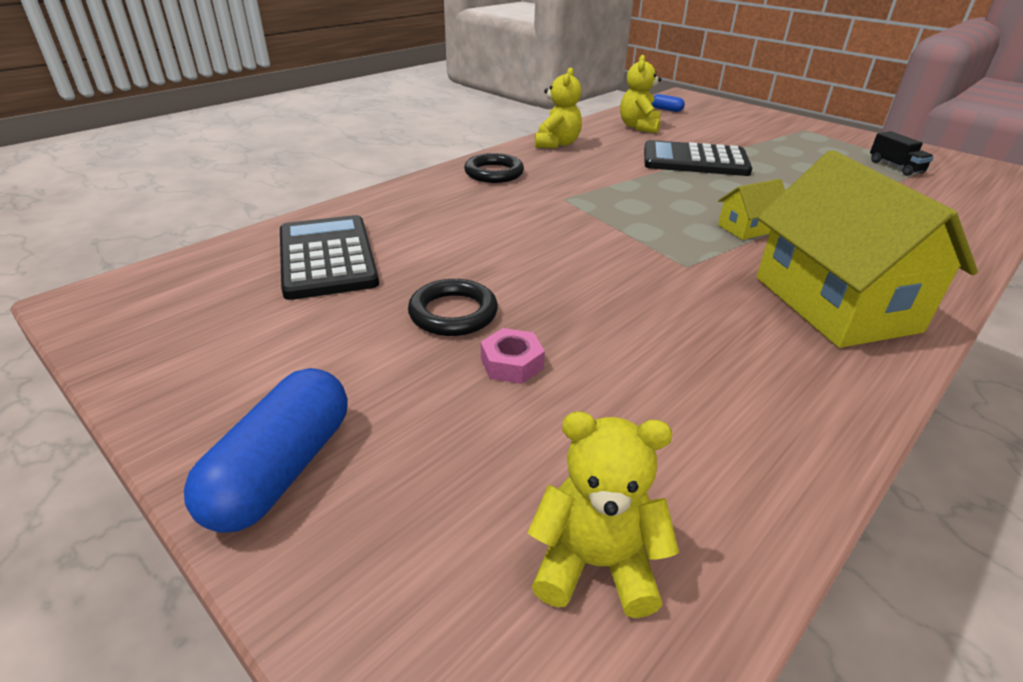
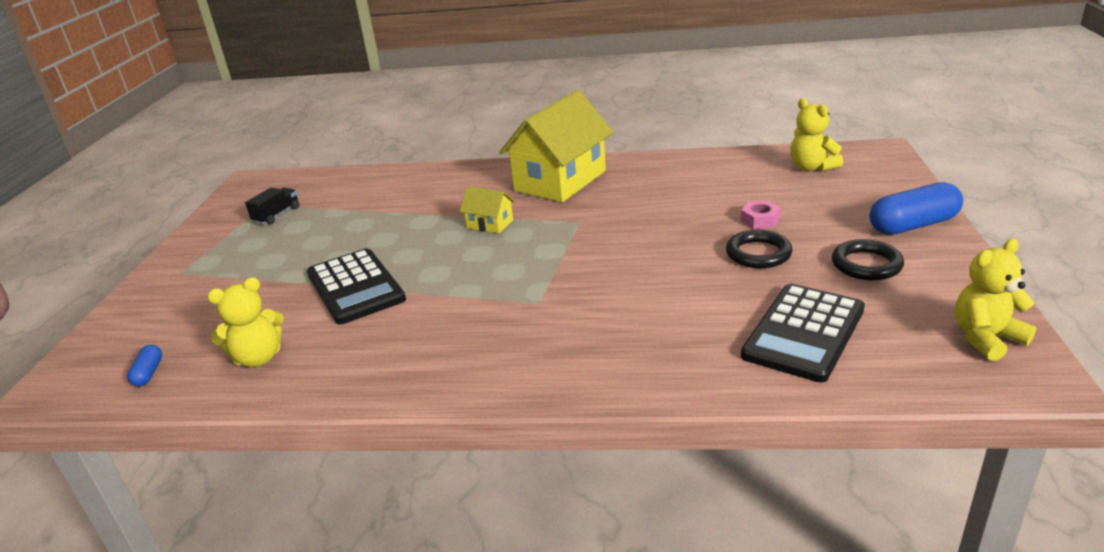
camera: 125 degrees left, 5 degrees down
black ring [464,153,524,183] -> black ring moved to [832,239,904,281]
yellow teddy bear [535,67,582,148] -> yellow teddy bear moved to [955,239,1037,361]

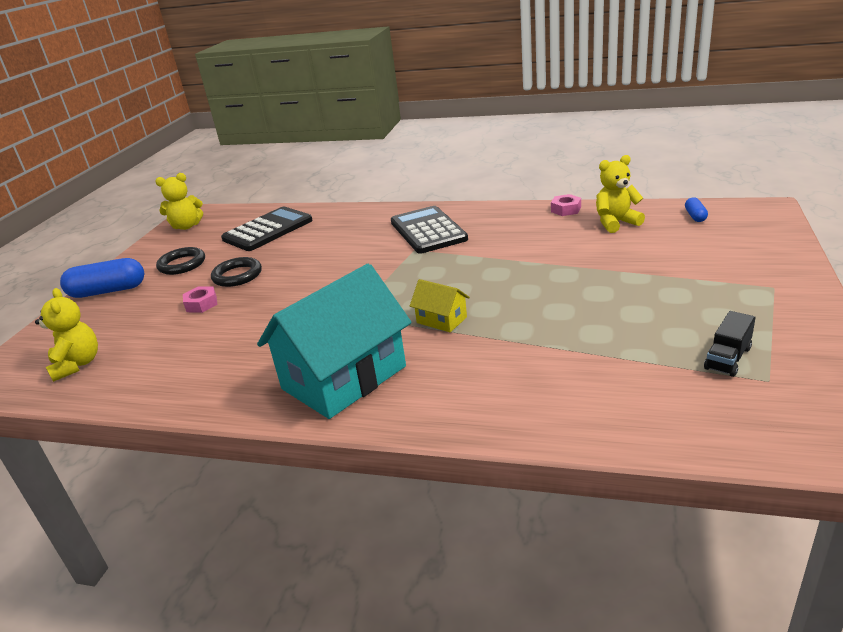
camera: 170 degrees left, 0 degrees up
black calculator [307,248,406,325] -> black calculator moved to [391,206,468,254]
yellow house [499,90,613,202] -> turquoise house [257,264,411,419]
none -> pink nut [551,194,581,216]

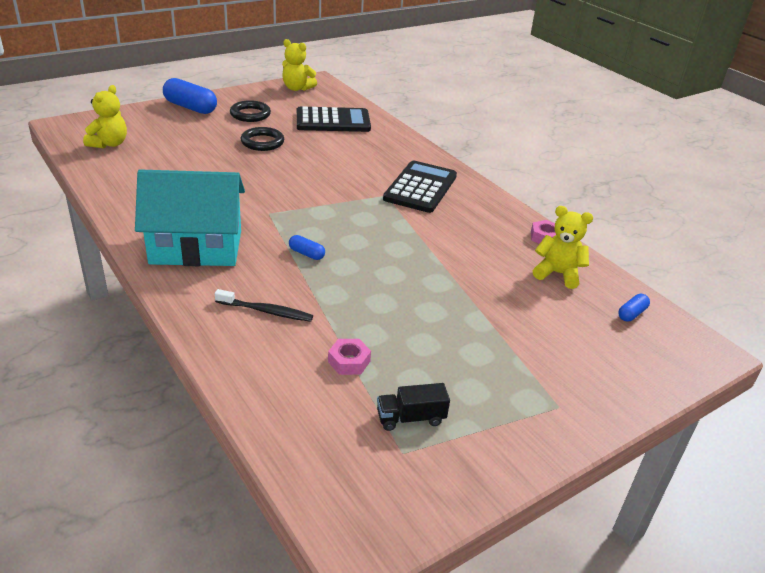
camera: 35 degrees right, 5 degrees up
pink nut [183,286,217,313] -> pink nut moved to [328,339,371,375]
yellow house [410,279,470,332] -> blue capsule [289,235,325,260]
none -> black toothbrush [215,289,313,322]

